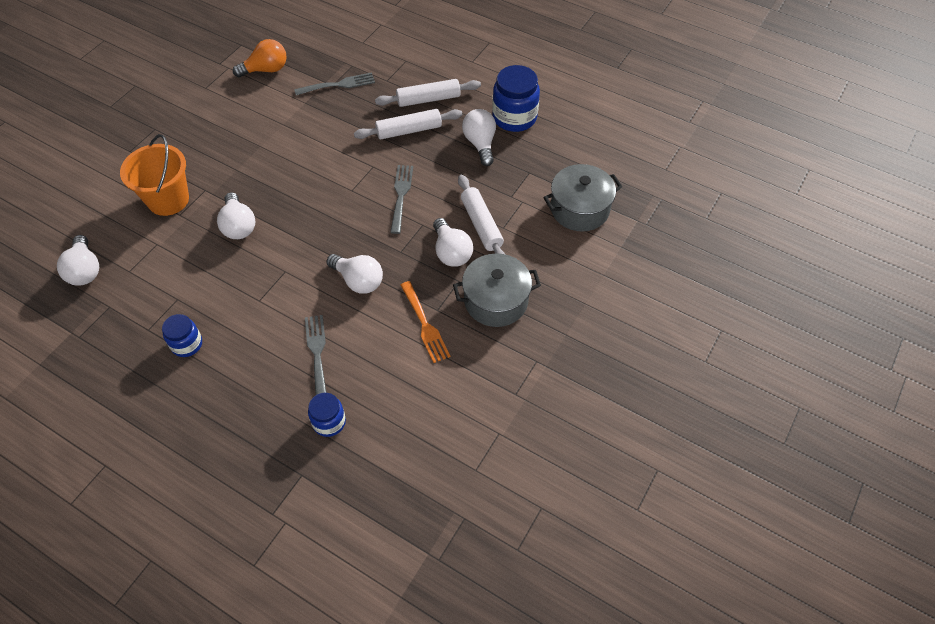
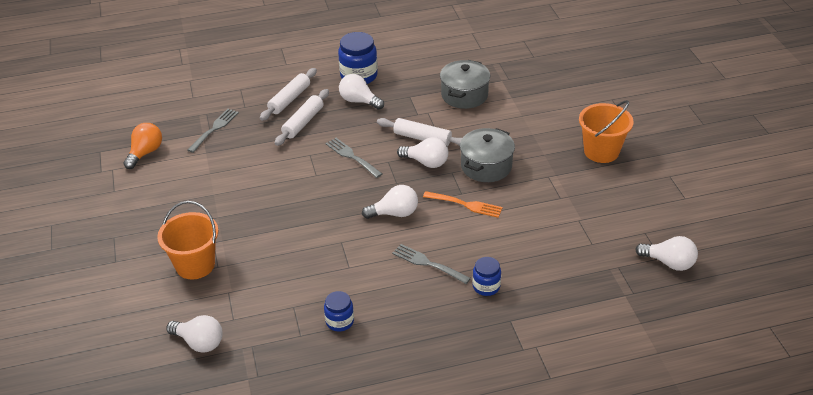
camera: 45 degrees left, 15 degrees down
white light bulb [217,192,255,239] -> white light bulb moved to [635,236,698,271]
none -> orange bucket [579,100,634,163]

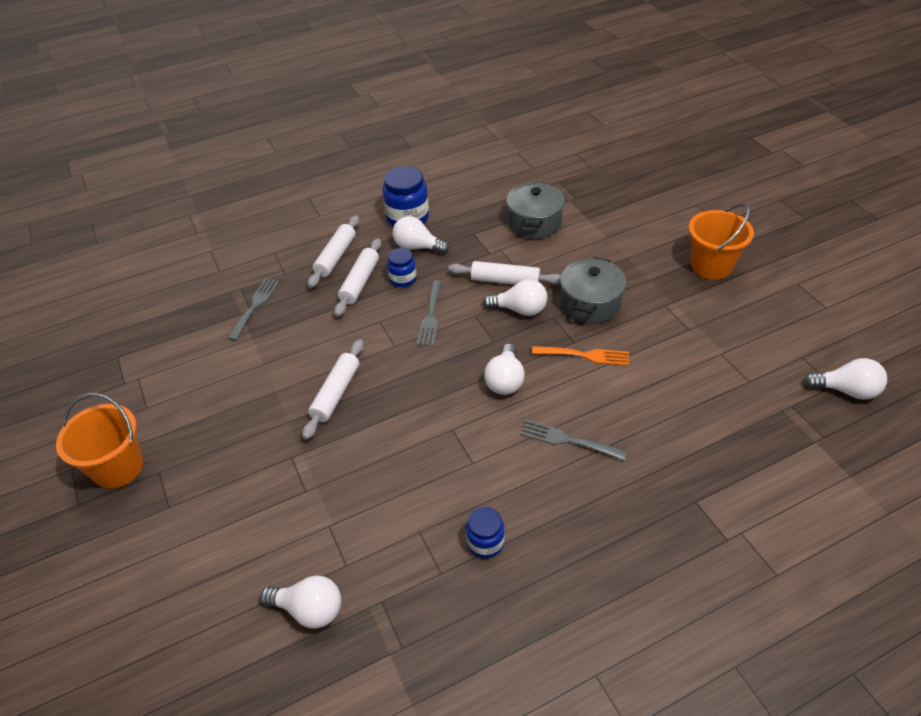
camera: 10 degrees left, 5 degrees up
orange light bulb [123,123,162,169] -> none
orange bucket [157,201,218,280] -> orange bucket moved to [56,393,143,488]
grey fork [326,138,382,178] -> grey fork turned 120 degrees counterclockwise [417,280,442,346]
white light bulb [362,185,418,219] -> white light bulb turned 120 degrees clockwise [484,344,525,395]
blue jar [472,257,501,296] -> blue jar moved to [387,248,417,287]
none -> white rolling pin [302,339,364,440]

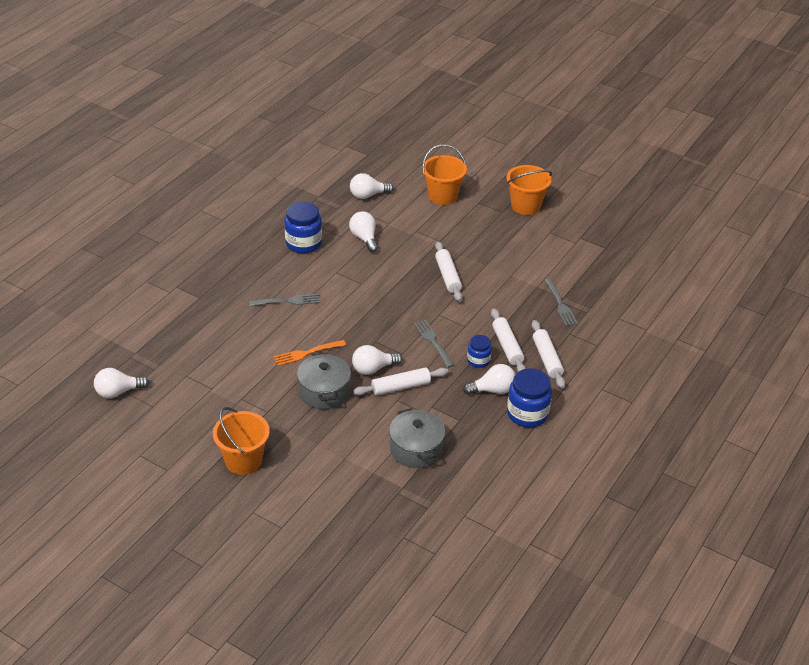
camera: 145 degrees right, 5 degrees down
blue jar [466,507,505,558] -> blue jar [284,202,322,253], size x1.71
white light bulb [484,344,525,395] -> white light bulb moved to [349,212,378,252]
none -> orange bucket [422,144,467,205]

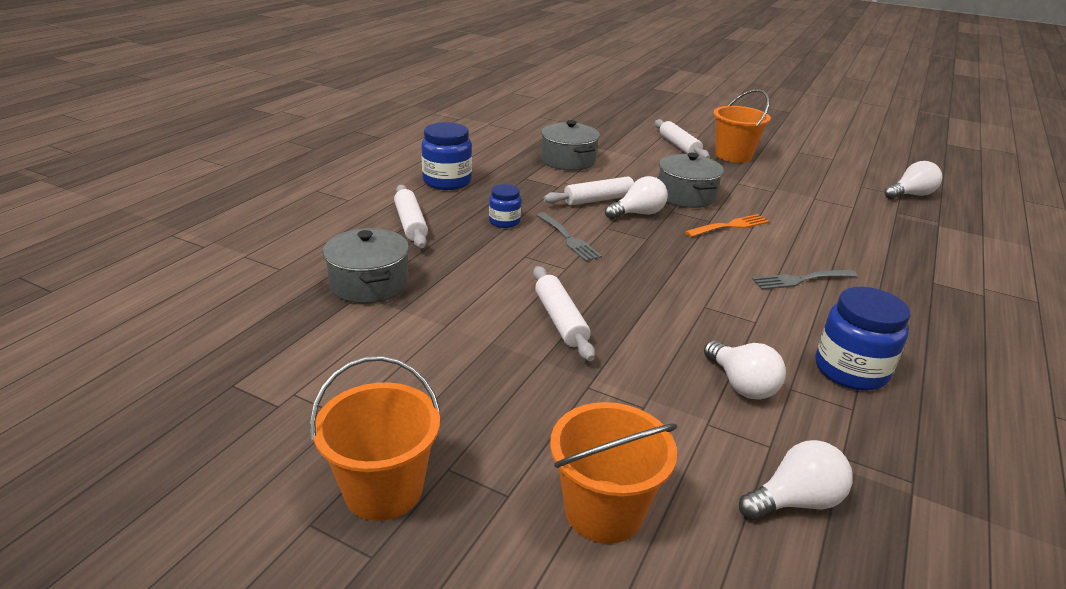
camera: 175 degrees right, 10 degrees down
white light bulb [463,364,515,395] -> none
white rolling pin [491,308,526,372] -> white rolling pin moved to [655,119,709,158]
grey fork [544,278,578,326] -> grey pot [323,228,409,303]

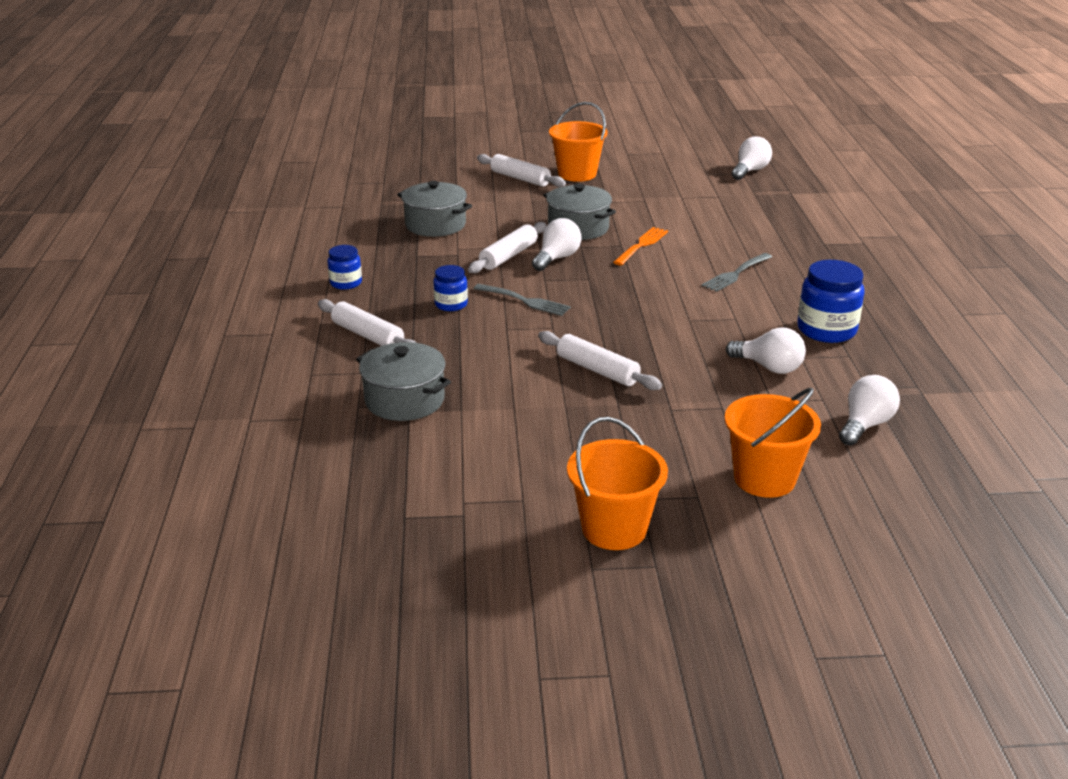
camera: 30 degrees left, 0 degrees up
blue jar [421,122,472,190] -> blue jar [327,245,362,290], size x0.58

